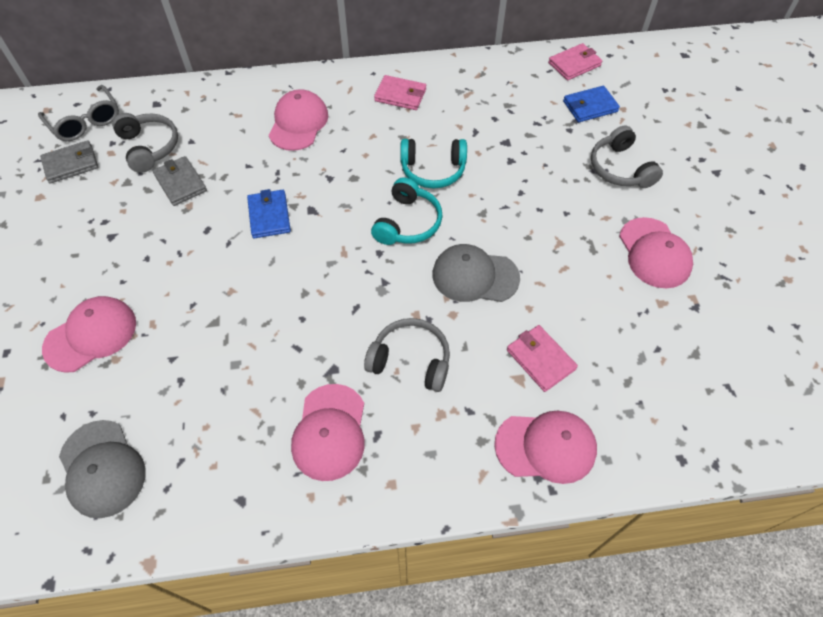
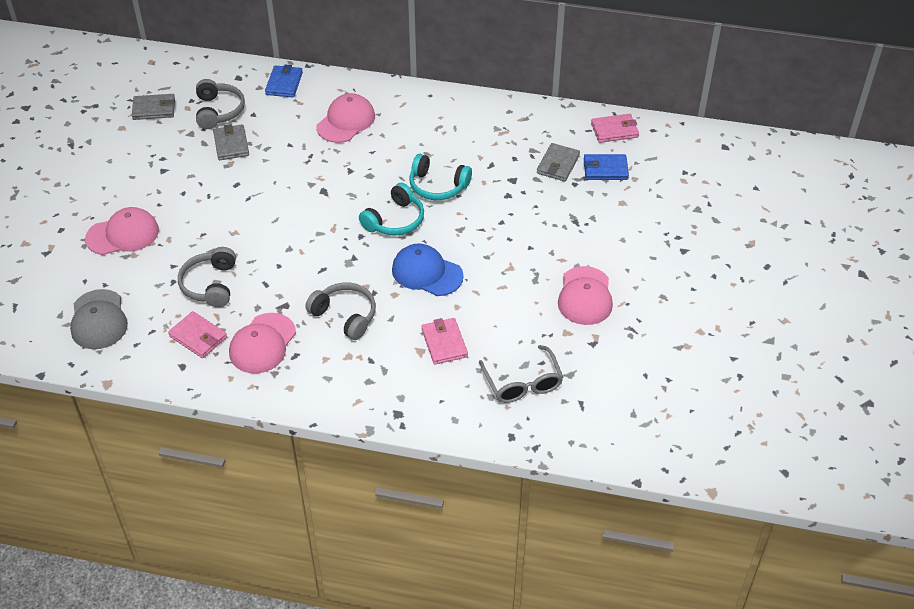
camera: 20 degrees right, 10 degrees down
grey glasses [38,85,119,141] -> grey glasses moved to [479,345,563,403]
blue wallet [247,189,291,238] -> blue wallet moved to [265,65,303,97]
pink wallet [374,75,426,110] -> pink wallet moved to [168,311,227,358]
grey cap [432,244,520,302] -> blue cap [392,243,464,296]
pink cap [494,411,597,484] -> none
grey headphones [591,125,663,188] -> grey headphones moved to [178,247,236,307]
none -> grey wallet [537,143,580,182]

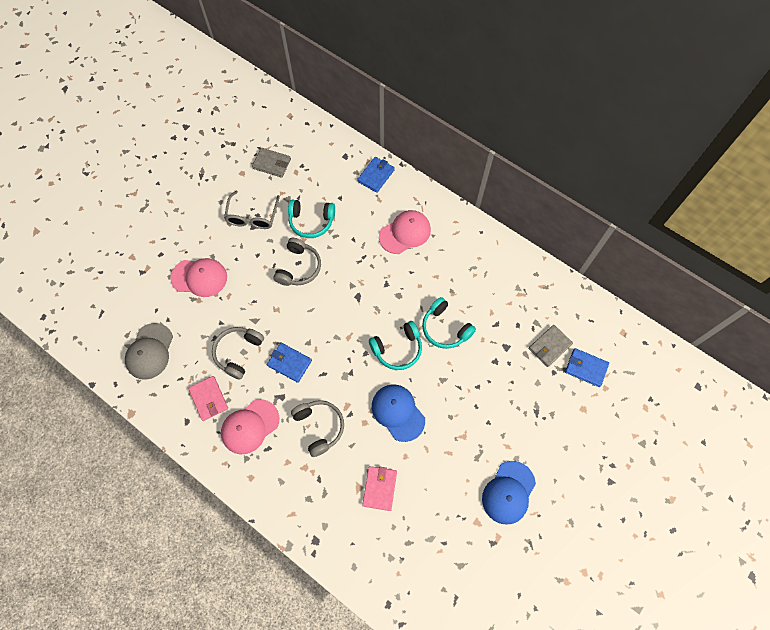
camera: 25 degrees right, 20 degrees up
grey headphones [196,79,245,129] -> grey headphones moved to [273,238,321,286]
grey wallet [213,124,249,160] -> turquoise headphones [288,199,335,238]
grey glasses [479,345,563,403] -> grey glasses moved to [224,191,280,229]
pink cap [558,266,613,325] -> blue cap [482,461,536,525]
pink wallet [591,114,639,143] -> none
none -> blue wallet [267,343,312,383]

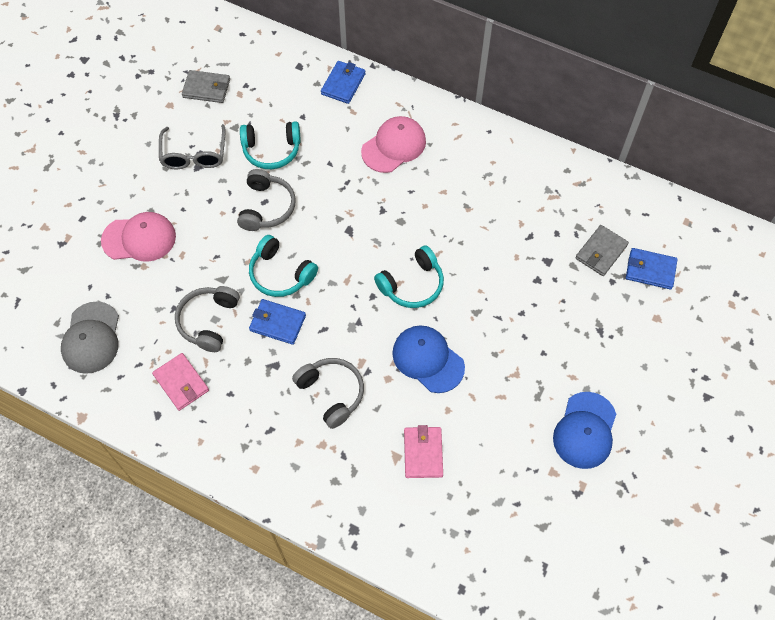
camera: 10 degrees left, 5 degrees down
pink cap [221,399,279,454] -> none
turquoise headphones [422,297,476,349] -> turquoise headphones moved to [249,235,318,297]

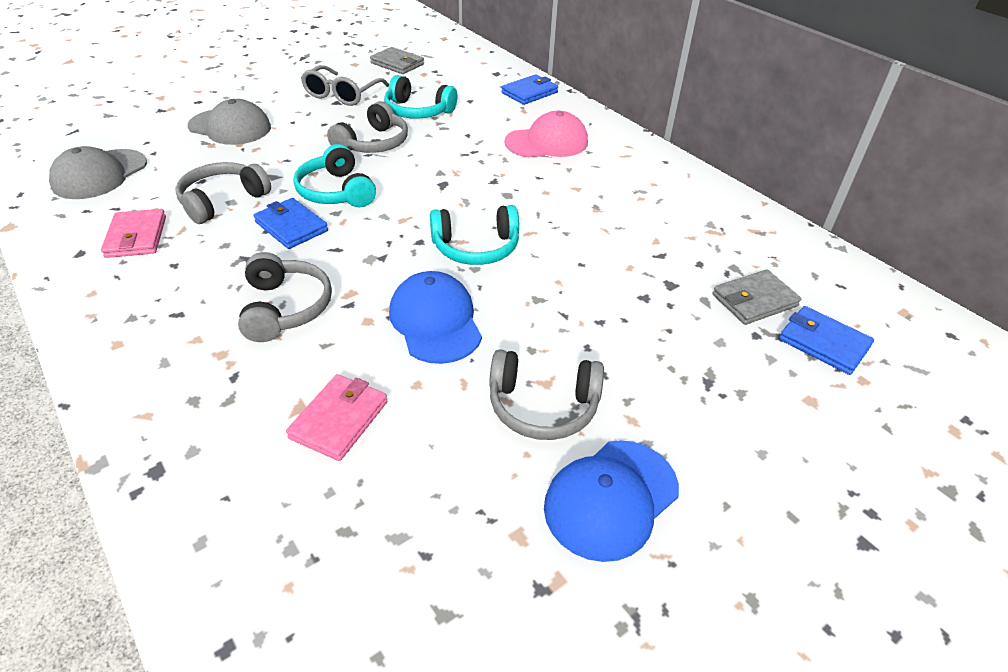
camera: 25 degrees right, 20 degrees down
pink cap [101,212,176,262] -> grey cap [188,99,271,145]
none -> grey headphones [489,349,604,440]

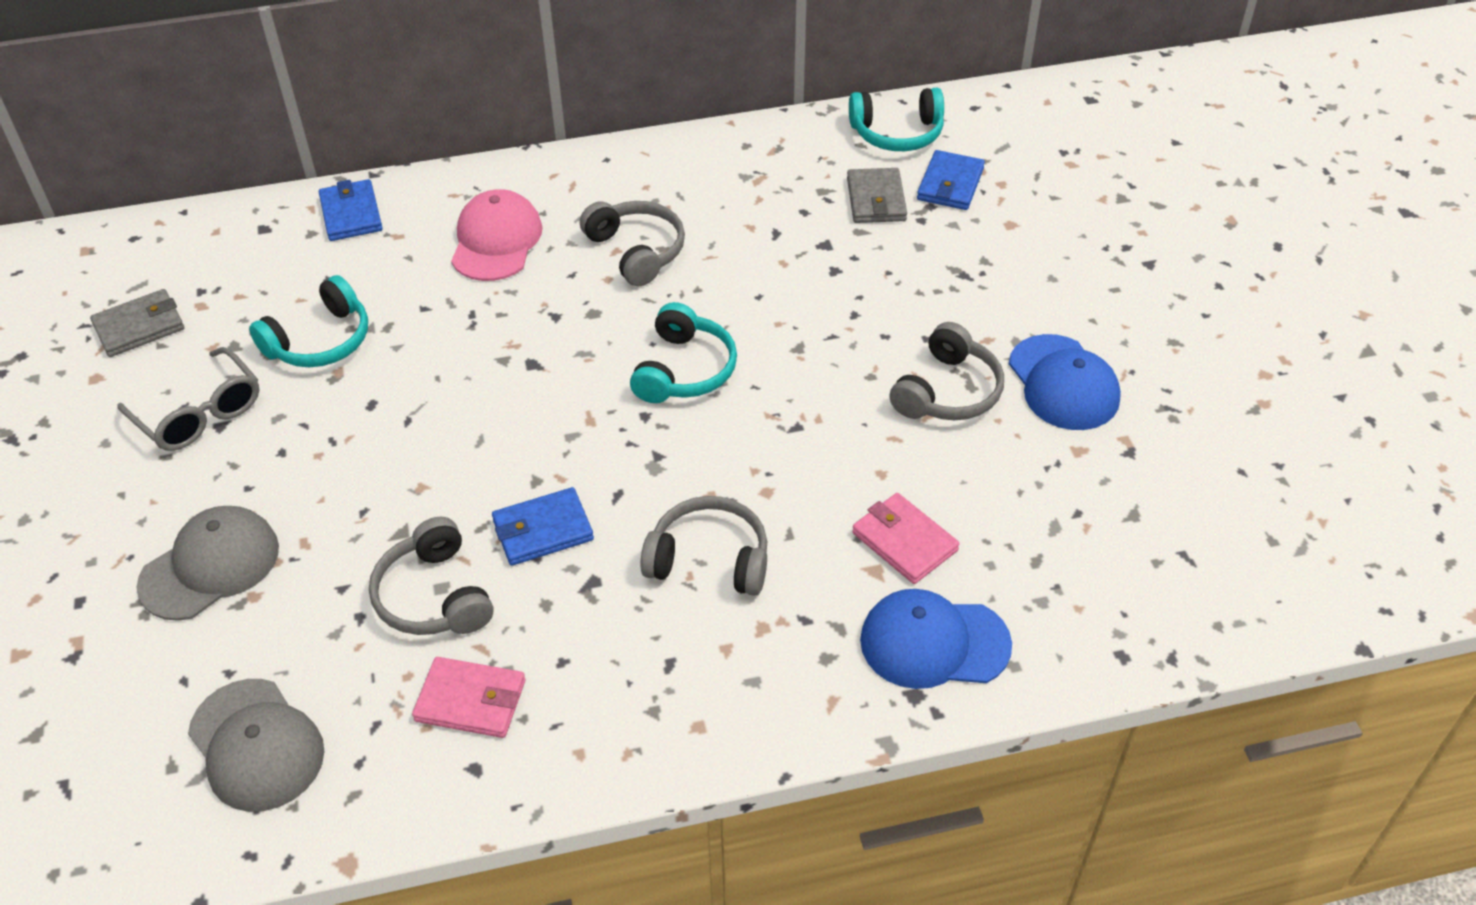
camera: 65 degrees left, 5 degrees up
turquoise headphones [293,144,376,207] -> turquoise headphones moved to [849,88,944,151]
grey headphones [327,101,408,153] -> grey headphones moved to [580,201,685,286]
blue cap [389,271,482,364] -> blue cap moved to [860,589,1012,689]
blue wallet [779,306,874,375] -> blue wallet turned 45 degrees counterclockwise [917,150,985,210]

